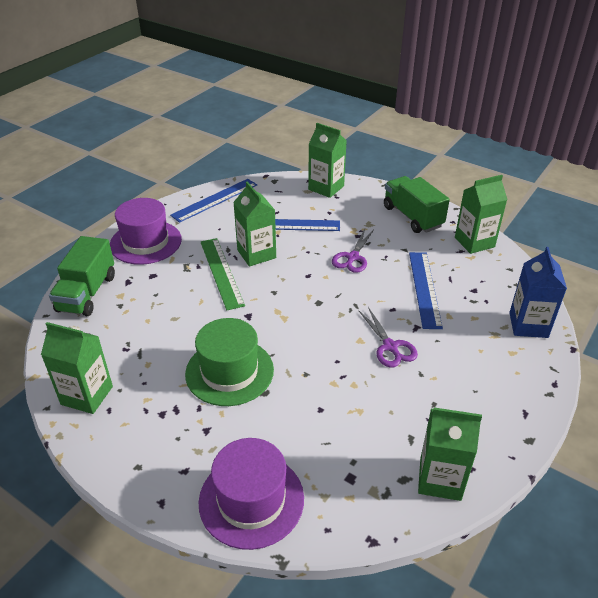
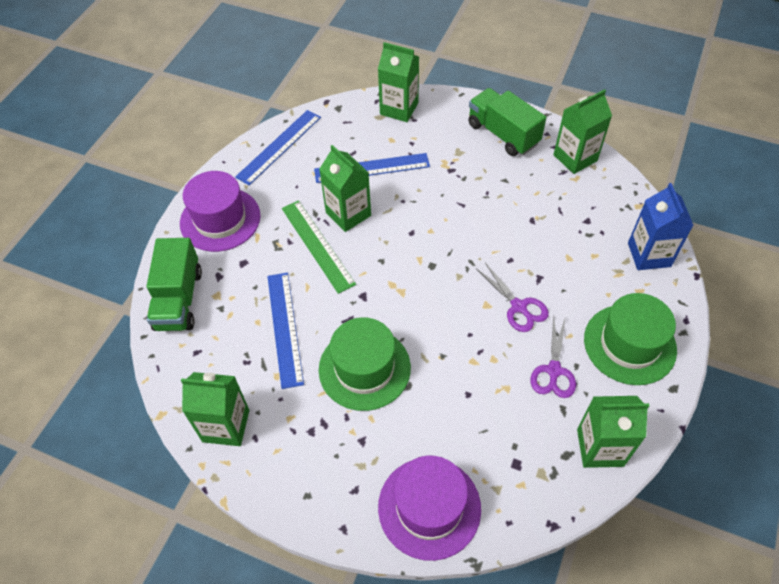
camera: 10 degrees left, 15 degrees up
purple scissors [332,229,374,273] -> purple scissors moved to [530,315,576,398]
blue ruler [409,252,443,329] -> blue ruler moved to [267,273,304,389]
none -> green hat [584,293,677,385]

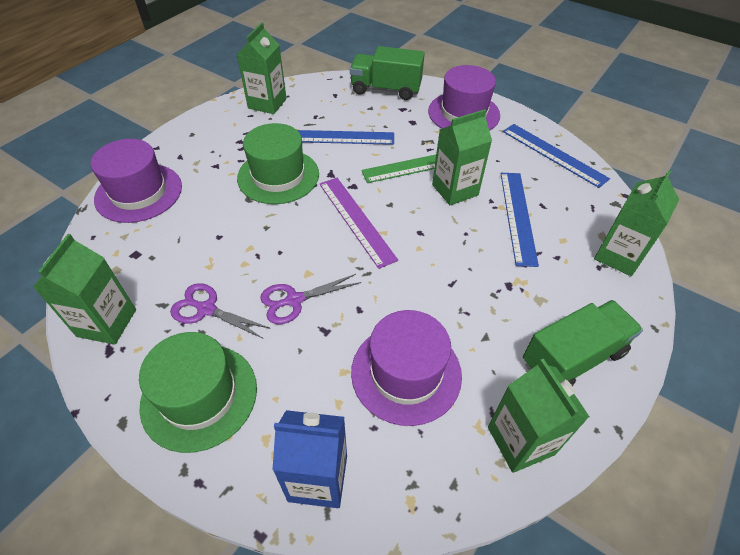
camera: 100 degrees right, 5 degrees down
none -> purple ruler [319,178,398,269]
none -> purple hat [351,310,462,426]

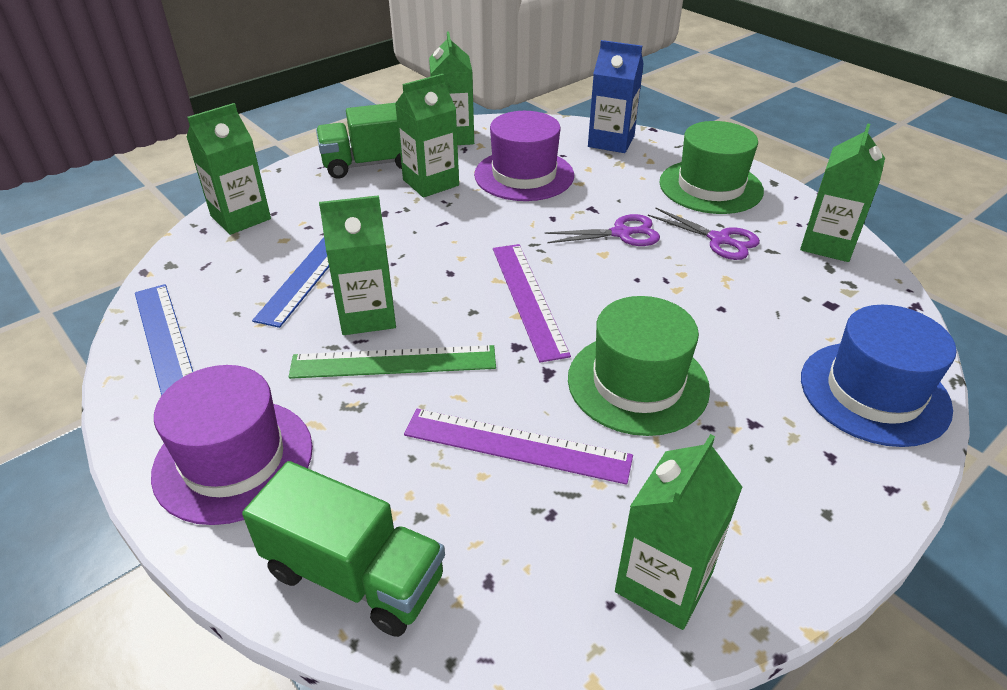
camera: 165 degrees left, 10 degrees down
purple hat [91,139,182,223] -> blue hat [801,305,957,447]
blue ruler [297,130,394,145] -> purple ruler [404,409,633,485]
none -> green carton [395,74,459,197]

